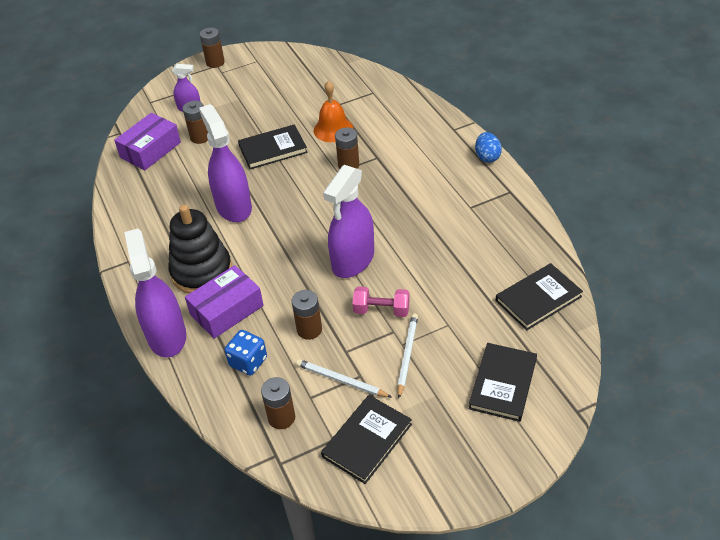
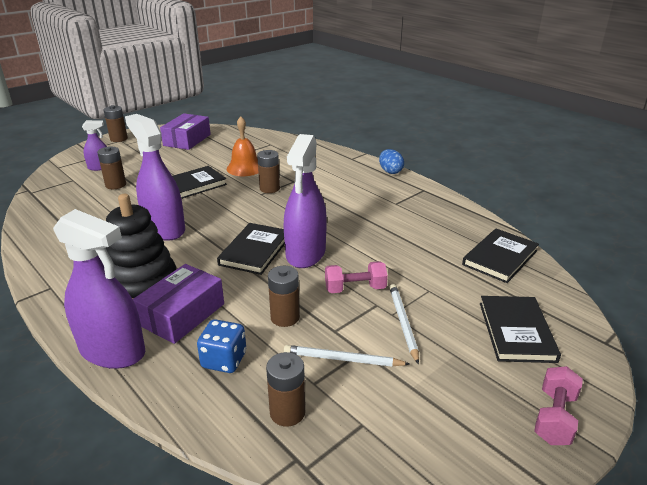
camera: 20 degrees left, 15 degrees down
purple box [114,113,181,170] -> purple box moved to [160,113,211,150]
purple spray bottle [124,229,186,358] -> purple spray bottle turned 150 degrees clockwise [53,209,145,369]
black book [321,395,412,484] -> black book moved to [217,223,285,275]
none -> pink dumbbell [534,366,583,445]

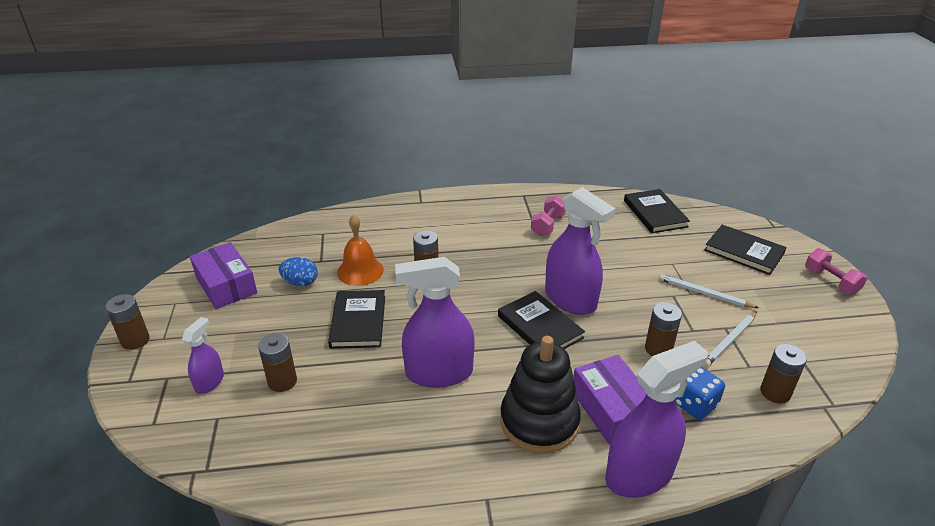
camera: 55 degrees left, 5 degrees up
pink dumbbell [325,261,388,293] -> pink dumbbell moved to [531,195,566,236]
blue egg [379,149,404,174] -> blue egg moved to [279,257,318,286]

